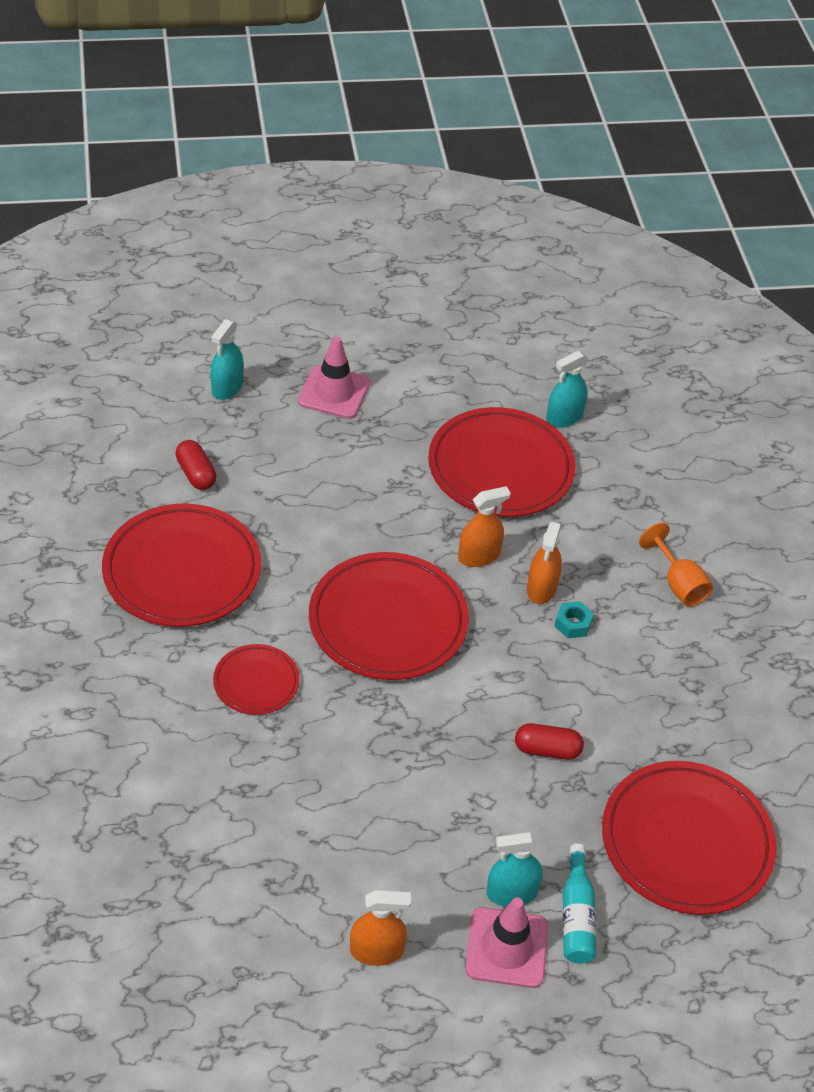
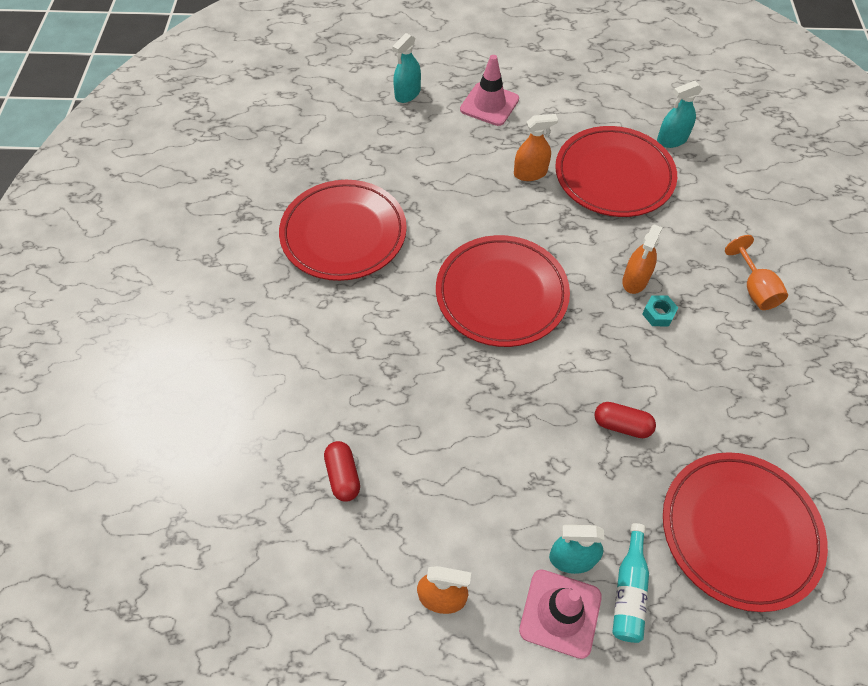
camera: 15 degrees right, 10 degrees up
red capsule [175,440,216,490] -> red capsule moved to [324,441,360,502]
red plate [213,644,300,715] -> none
orange spray bottle [458,486,511,567] -> orange spray bottle moved to [514,114,558,181]

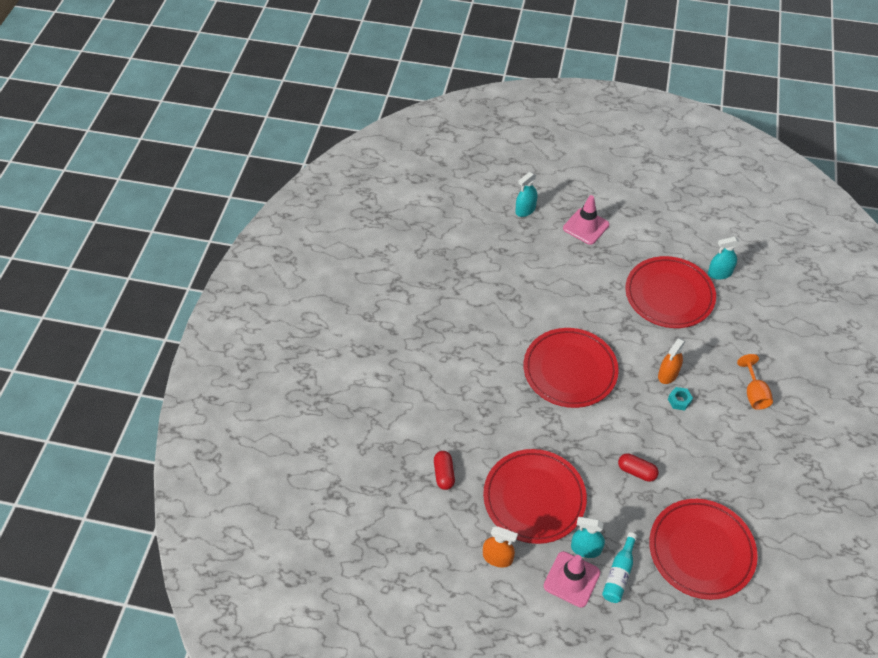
camera: 10 degrees right, 5 degrees down
red plate [279,180,407,281] -> red plate moved to [483,449,587,544]
orange spray bottle [514,114,558,181] -> none

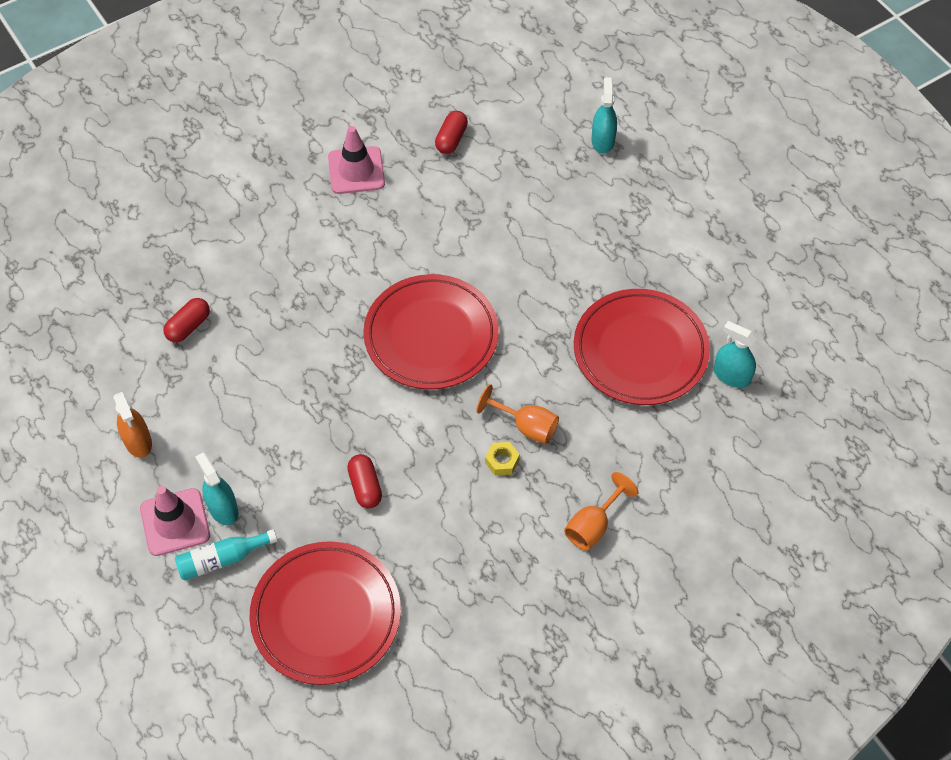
camera: 45 degrees right, 5 degrees up
red plate [483,449,587,544] -> none
turquoise spray bottle [515,172,537,217] -> turquoise spray bottle turned 90 degrees clockwise [591,77,617,154]
pink traffic cone [563,195,609,245] -> pink traffic cone moved to [328,126,385,194]
orange spray bottle [658,338,685,384] -> orange goblet [476,384,559,444]
turquoise nut [668,387,693,411] -> yellow nut [485,442,520,476]
none -> red capsule [435,111,468,154]

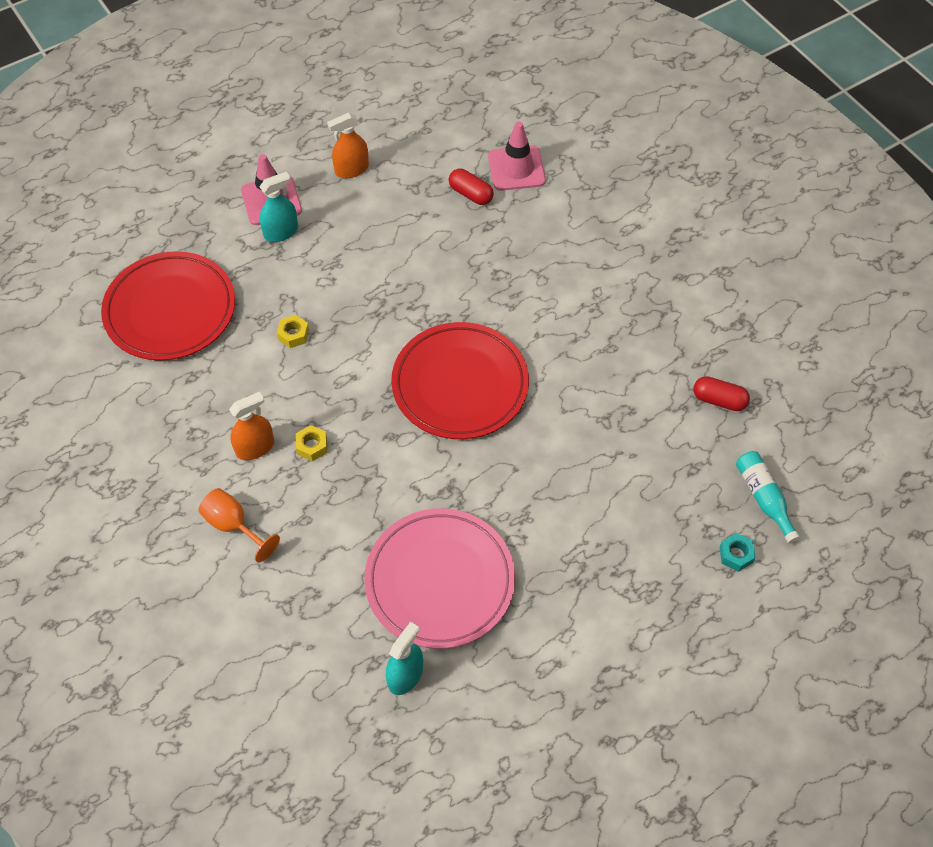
camera: 90 degrees right, 0 degrees up
turquoise bottle [175,529,277,580] -> turquoise bottle moved to [736,451,800,544]
pink traffic cone [328,126,385,194] -> pink traffic cone moved to [488,121,546,191]
red capsule [347,454,382,509] -> yellow nut [277,315,309,348]
orange goblet [476,384,559,444] -> none
red plate [574,289,710,405] -> pink plate [364,508,515,649]
turquoise spray bottle [591,77,617,154] -> turquoise nut [720,533,756,572]
none -> orange spray bottle [229,392,274,460]

